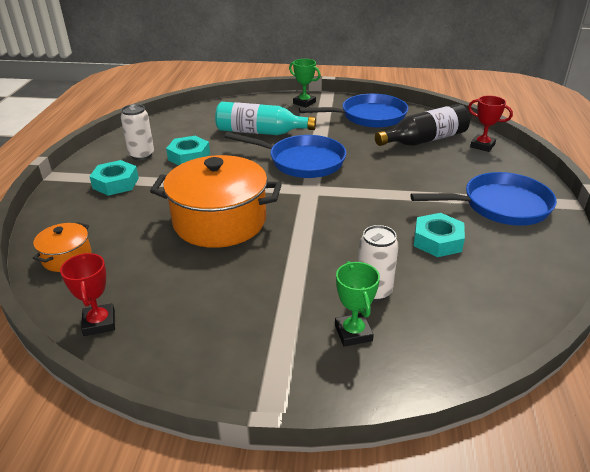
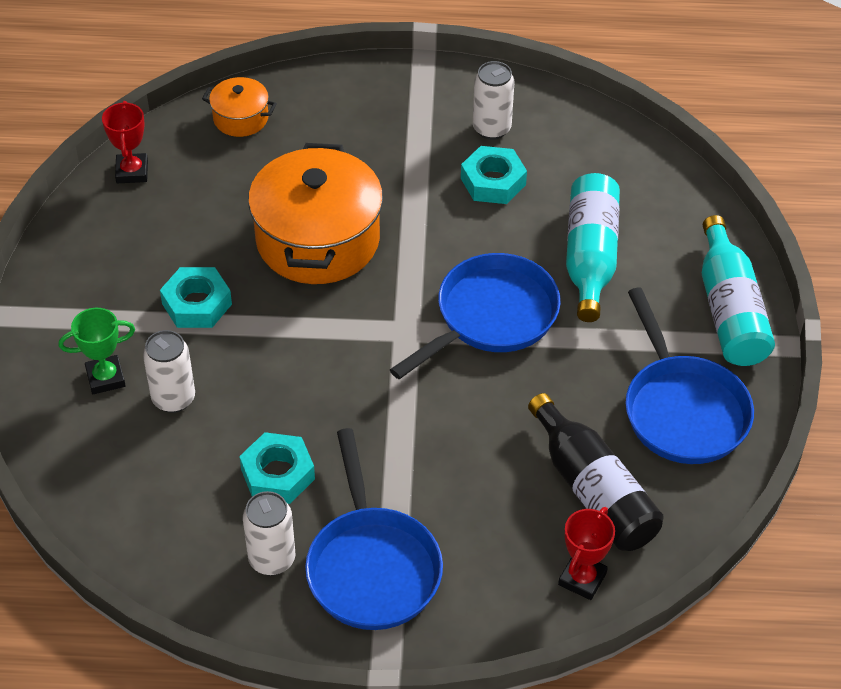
camera: 85 degrees right, 15 degrees up
red trophy [60,253,115,336] -> red trophy turned 75 degrees counterclockwise [102,101,148,183]
turquoise nut [89,160,139,196] -> turquoise nut moved to [160,267,232,328]
blue pan [224,132,346,178] -> blue pan turned 150 degrees counterclockwise [390,253,561,379]
green trophy [289,59,321,108] -> turquoise bottle [702,215,775,366]
none -> white can [243,491,295,576]

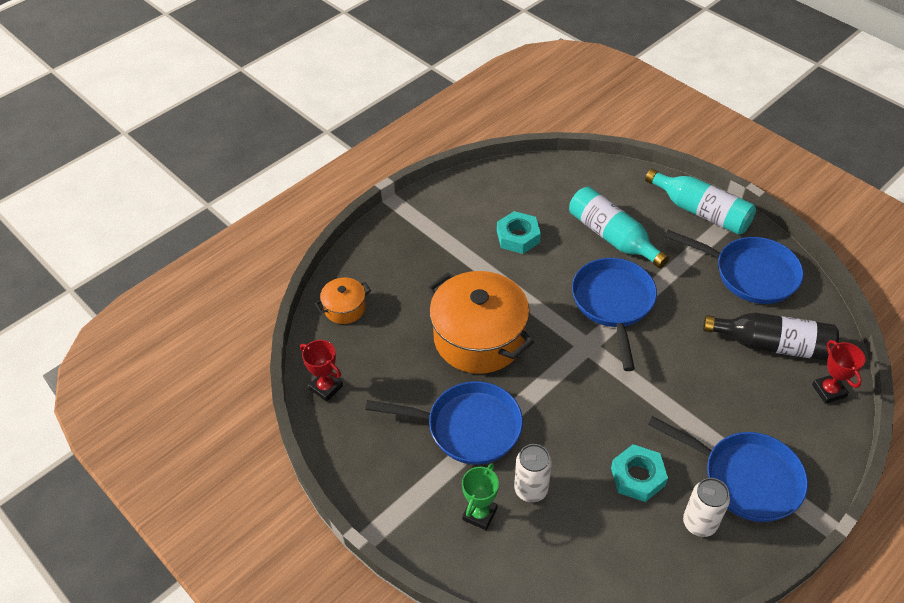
camera: 45 degrees left, 0 degrees up
turquoise nut [160,267,232,328] -> blue pan [365,381,523,465]
white can [473,61,515,140] -> none

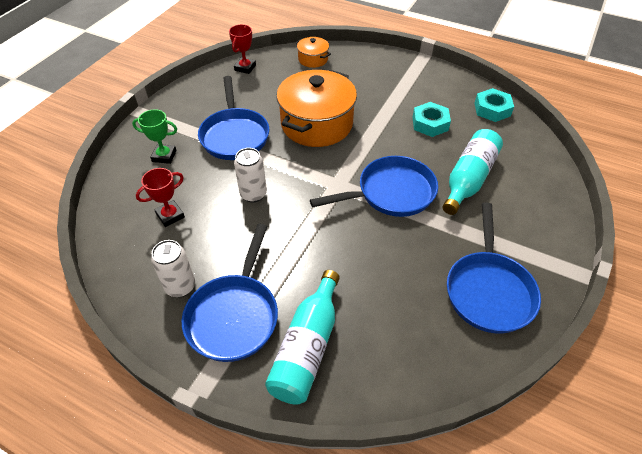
camera: 70 degrees right, 0 degrees up
white can [514,444,552,502] -> white can moved to [234,148,267,203]
turquoise nut [611,444,668,502] -> turquoise nut moved to [474,88,514,122]
turquoise bottle [645,169,756,235] -> turquoise bottle moved to [265,270,340,405]
black bottle [703,313,839,361] -> none
red trophy [812,340,866,404] -> red trophy moved to [136,168,185,227]

